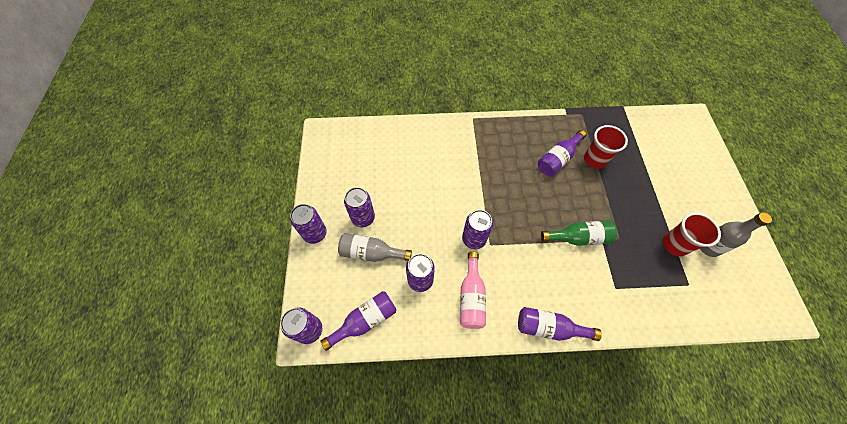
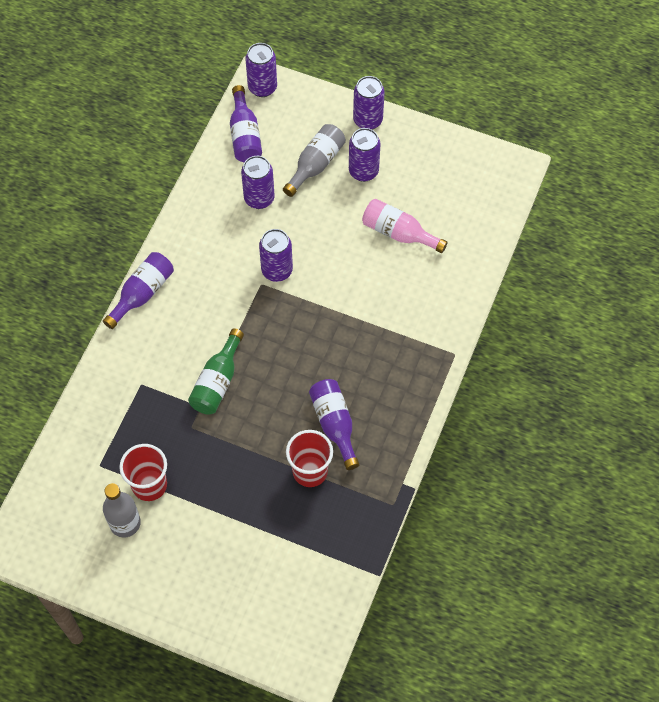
camera: 115 degrees right, 0 degrees up
pink bottle [460,252,486,329] -> pink bottle moved to [362,199,448,253]

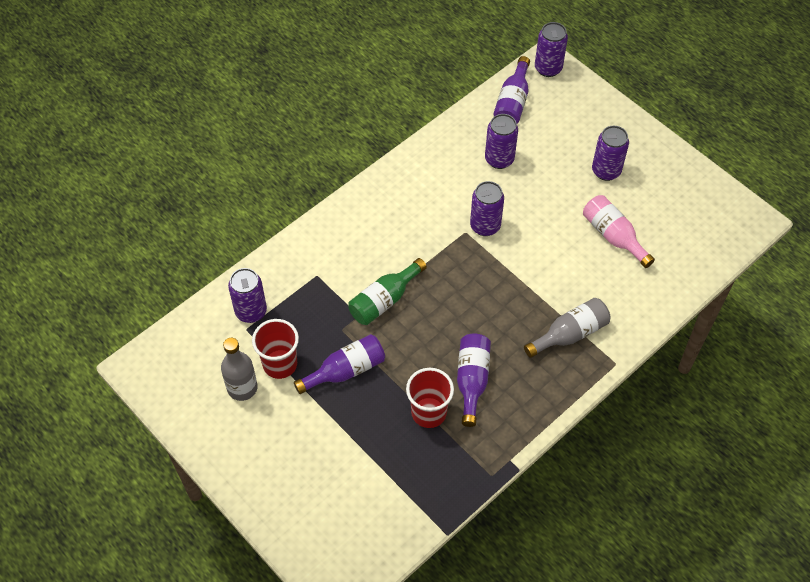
camera: 25 degrees right, 5 degrees down
purple bottle [103,252,174,329] -> purple bottle moved to [294,334,385,394]
grey bottle [283,124,346,197] -> grey bottle moved to [524,298,611,358]
purple can [353,76,385,129] -> purple can moved to [228,268,267,323]

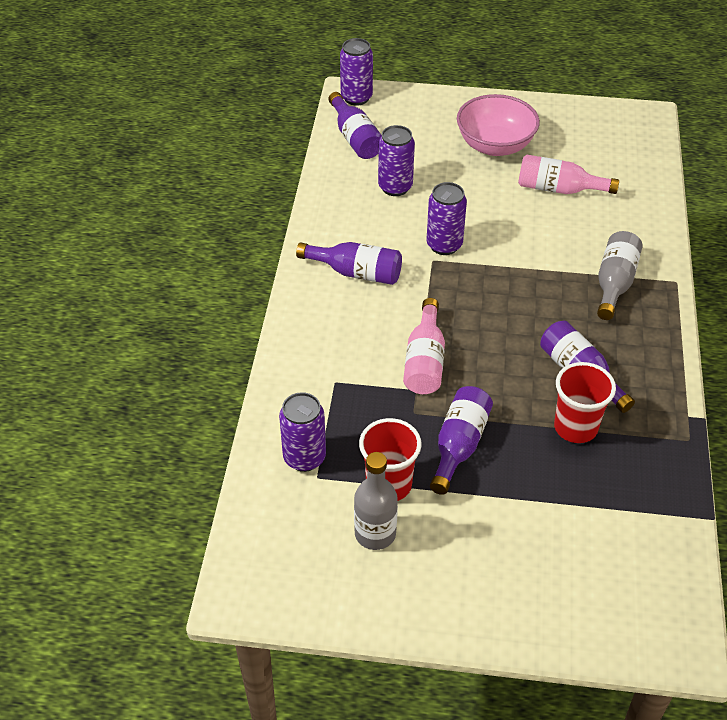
camera: 40 degrees left, 10 degrees down
green bottle [348,258,427,325] -> pink bottle [403,298,445,394]
purple can [592,126,629,181] -> pink bowl [457,94,540,156]
none -> purple bottle [296,242,402,285]

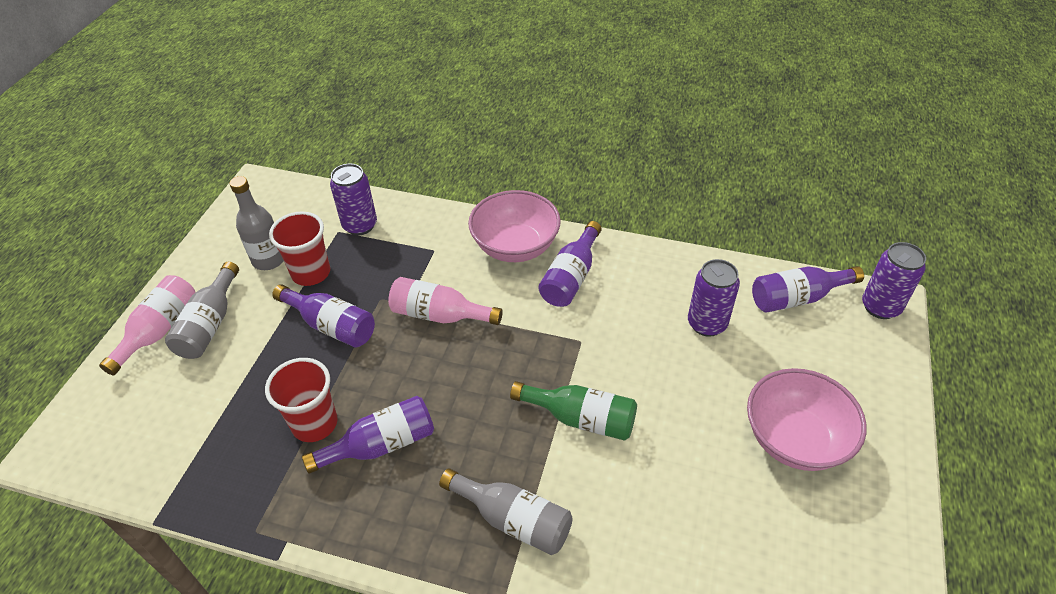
camera: 100 degrees right, 0 degrees up
purple can [427,182,467,255] -> none
pink bottle [518,155,619,194] -> pink bottle moved to [99,275,196,375]
none -> grey bottle [165,262,239,359]
none -> pink bowl [468,190,561,262]
none -> green bottle [510,381,637,441]

